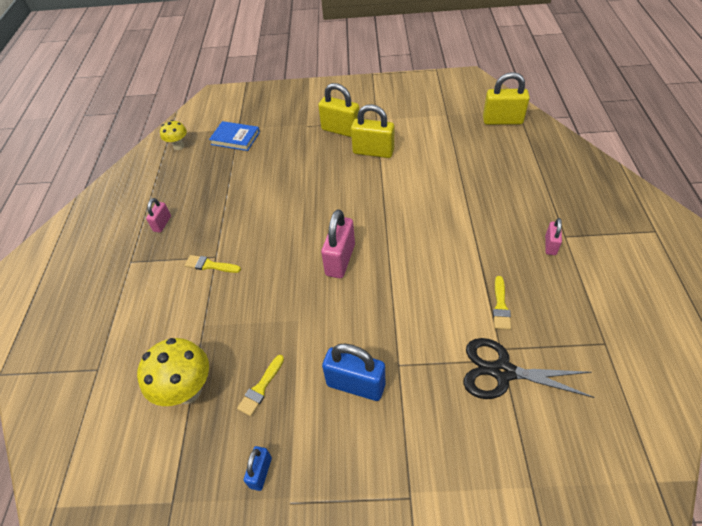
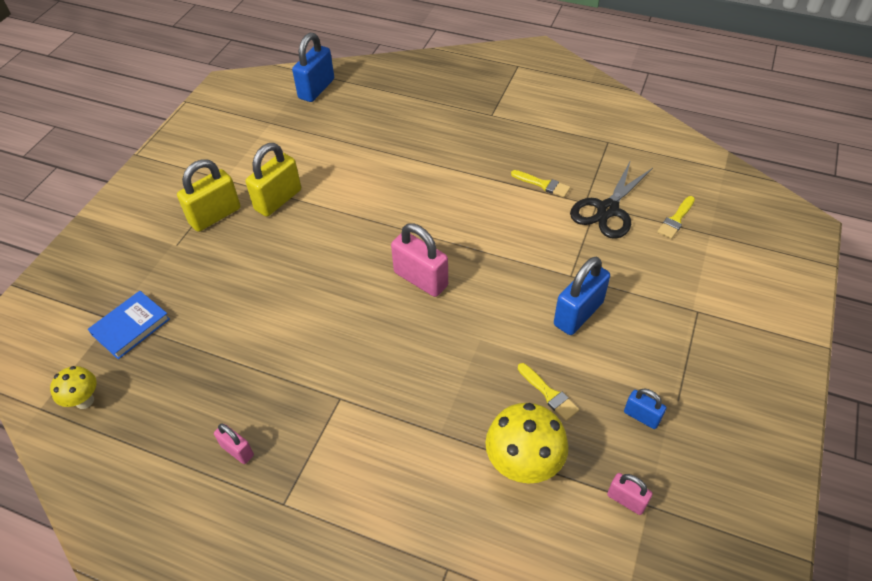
camera: 70 degrees left, 0 degrees up
yellow brush [185,255,241,273] -> yellow brush moved to [657,196,695,239]
yellow padlock [483,72,530,125] -> blue padlock [292,33,334,102]
pink padlock [545,218,562,255] -> pink padlock moved to [607,473,652,515]

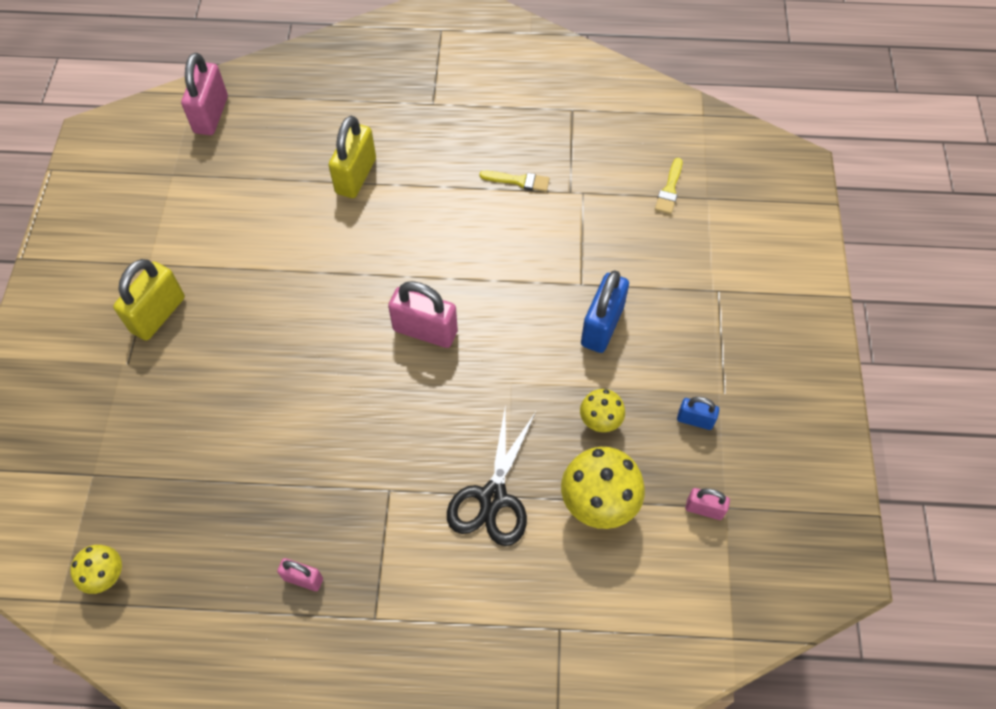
camera: 20 degrees left, 10 degrees up
blue book [88,291,170,359] -> none
yellow padlock [246,143,301,217] -> yellow padlock moved to [328,116,376,198]
blue padlock [292,33,334,102] -> pink padlock [181,53,228,135]
yellow brush [518,363,579,421] -> yellow mushroom [580,389,625,432]
black scissors [570,160,653,239] -> black scissors moved to [447,404,536,546]

